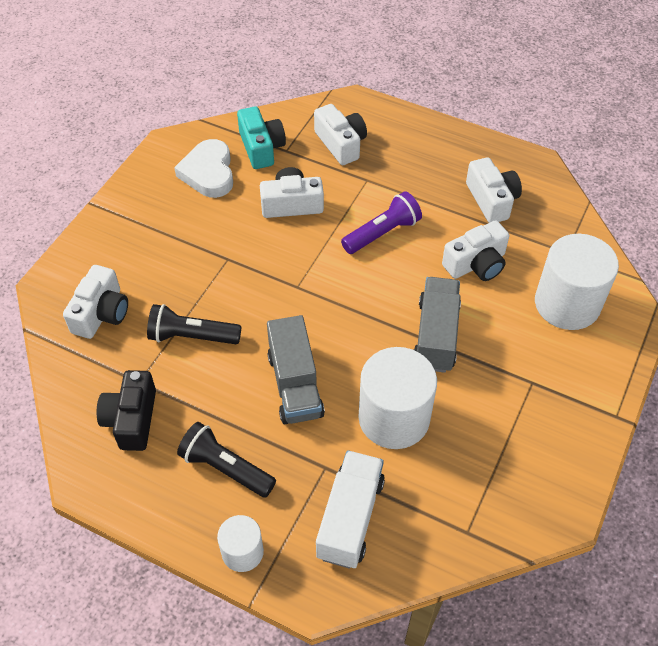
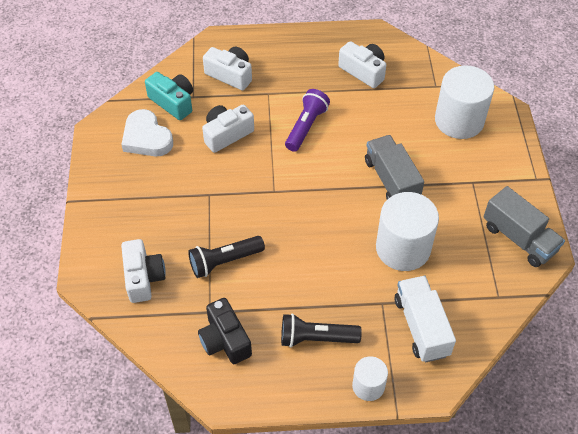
camera: 30 degrees left, 0 degrees up
grey truck [267,315,325,424] -> grey truck moved to [483,186,565,267]
white camera [442,220,509,281] -> none

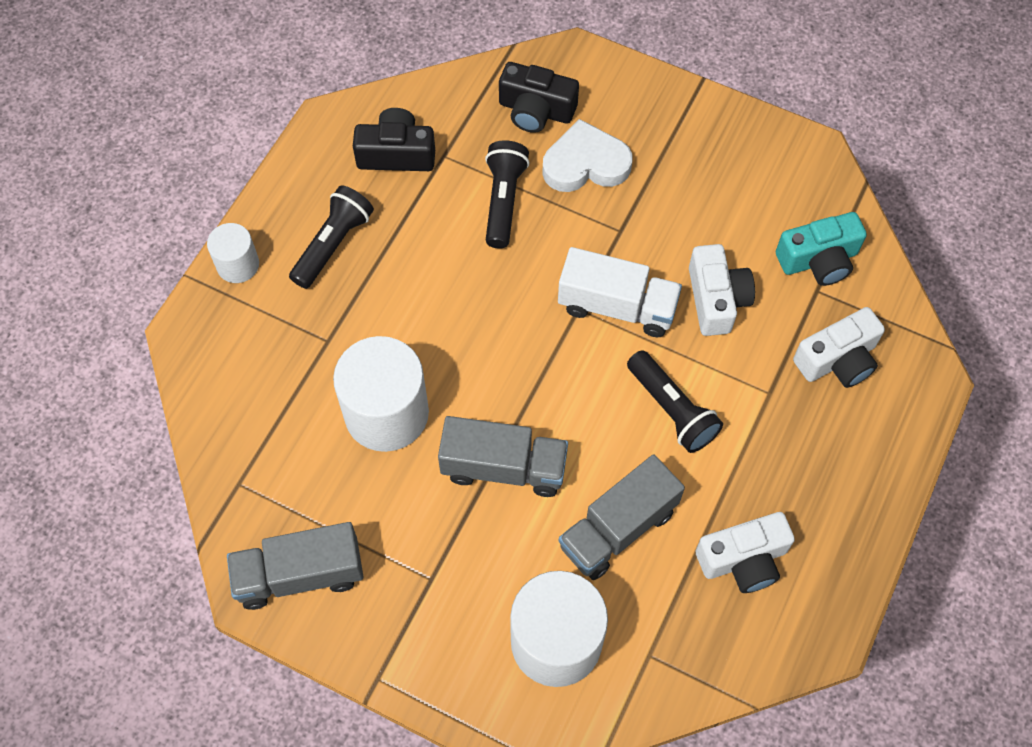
camera: 120 degrees right, 10 degrees up
white heart [121,109,173,156] -> white heart moved to [542,119,632,192]
white camera [121,239,166,303] -> black camera [499,62,579,133]
purple flashlight [285,89,330,152] -> black flashlight [627,350,723,453]
white truck [395,276,456,362] -> white truck moved to [558,247,682,337]
none -> grey truck [558,454,685,580]

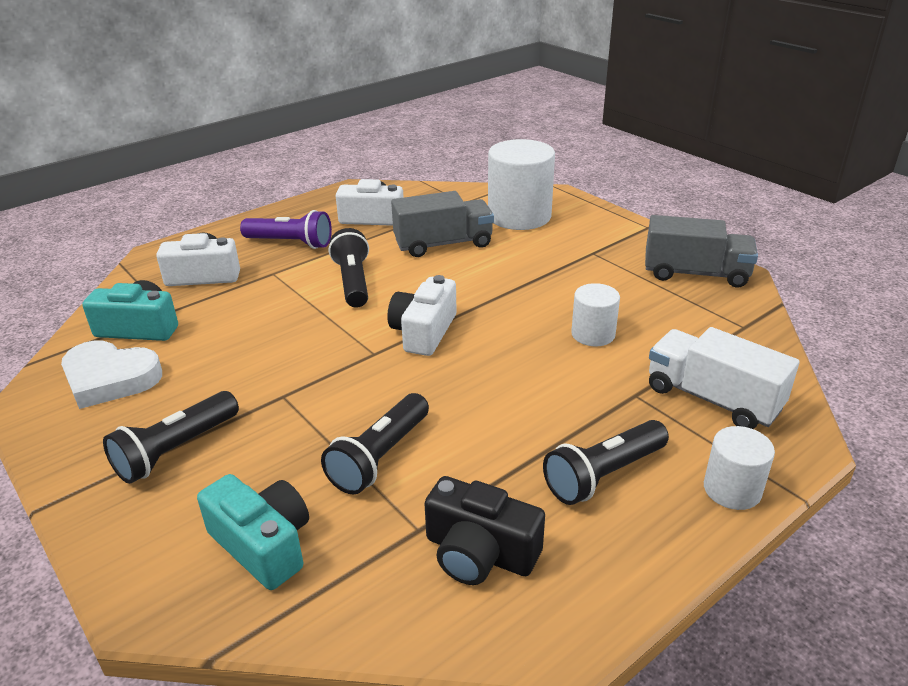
camera: 155 degrees left, 30 degrees down
white cylinder [333,336,429,452] -> white cylinder [571,283,620,346], size x0.54
grey truck [438,416,568,497] -> none
black camera [499,62,579,133] -> turquoise camera [197,474,309,590]
white heart [542,119,632,192] -> white heart moved to [61,340,162,409]
white truck [558,247,682,337] -> white truck moved to [649,327,800,429]
white camera [689,244,755,336] -> white camera moved to [388,275,457,356]
none -> black flashlight [103,391,239,484]
none -> purple flashlight [240,210,332,249]

